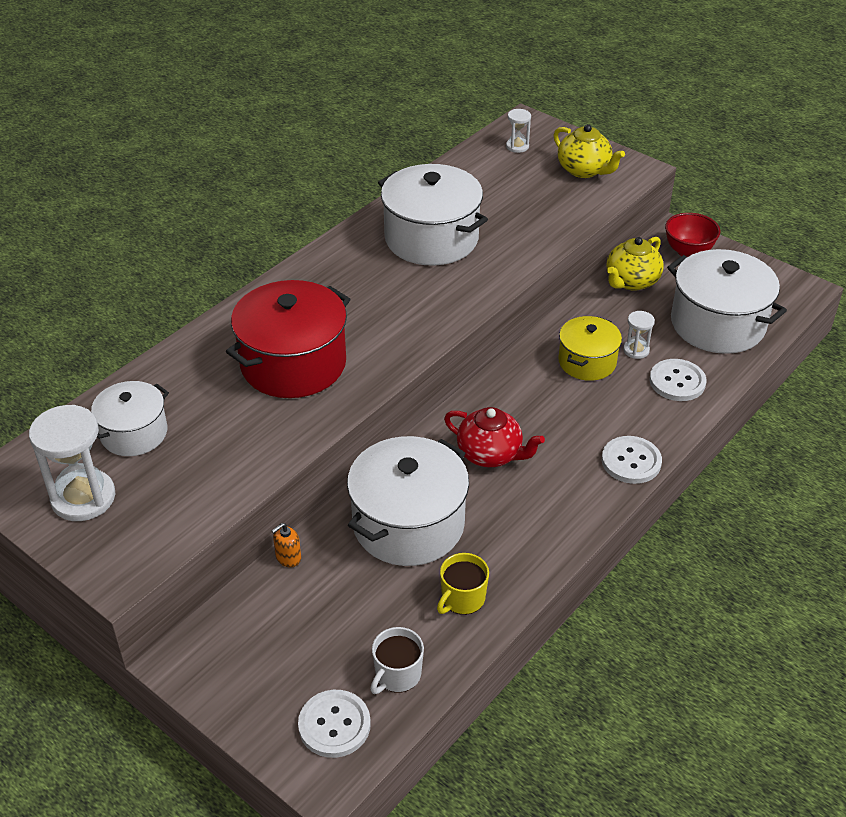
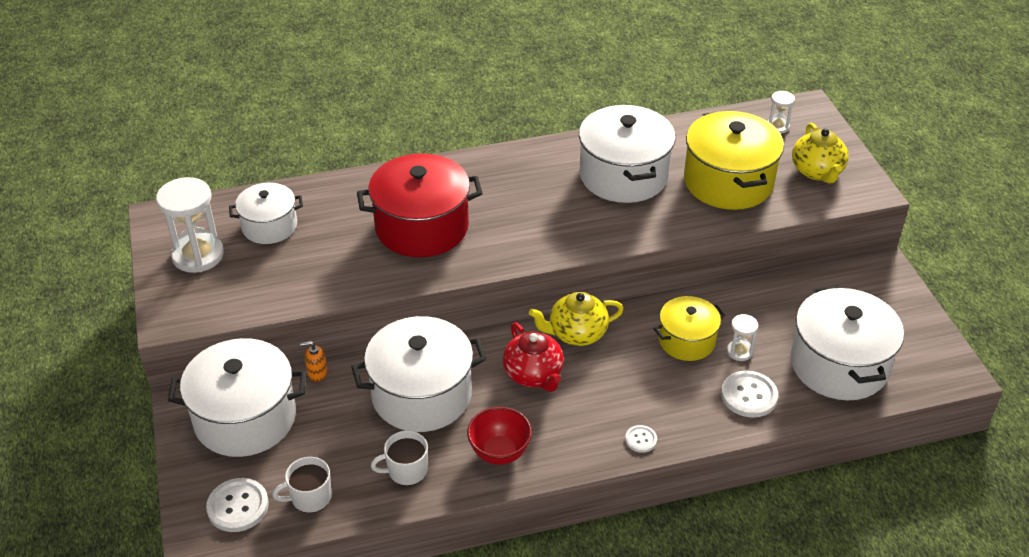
camera: 35 degrees right, 0 degrees up
yellow mug [437,553,489,615] -> white mug [371,430,428,486]
white button [602,436,662,484] -> white button [625,425,657,453], size x0.55
yellow teapot [607,237,664,291] -> yellow teapot moved to [529,292,624,346]
red bowl [665,213,720,257] -> red bowl moved to [467,407,532,465]
none -> white pot [168,338,306,457]
none -> yellow pot [684,111,784,210]

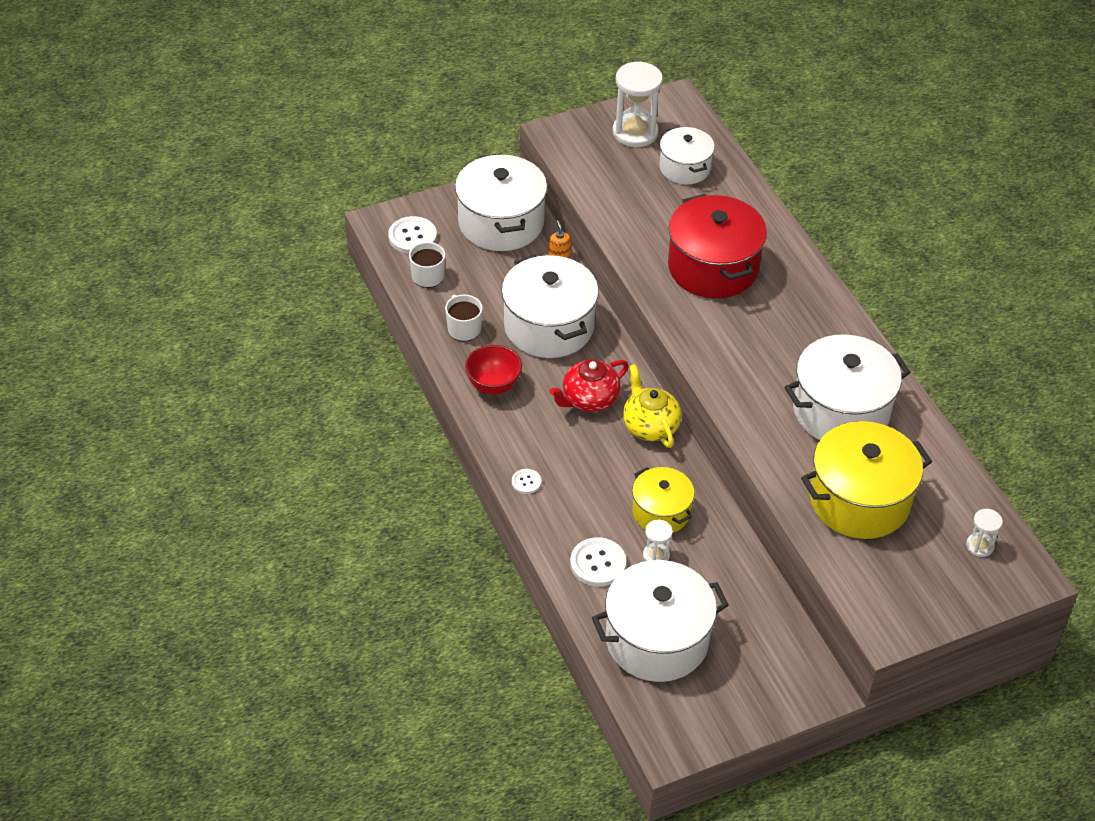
camera: 80 degrees right, 5 degrees up
yellow teapot [792,123,849,183] -> none

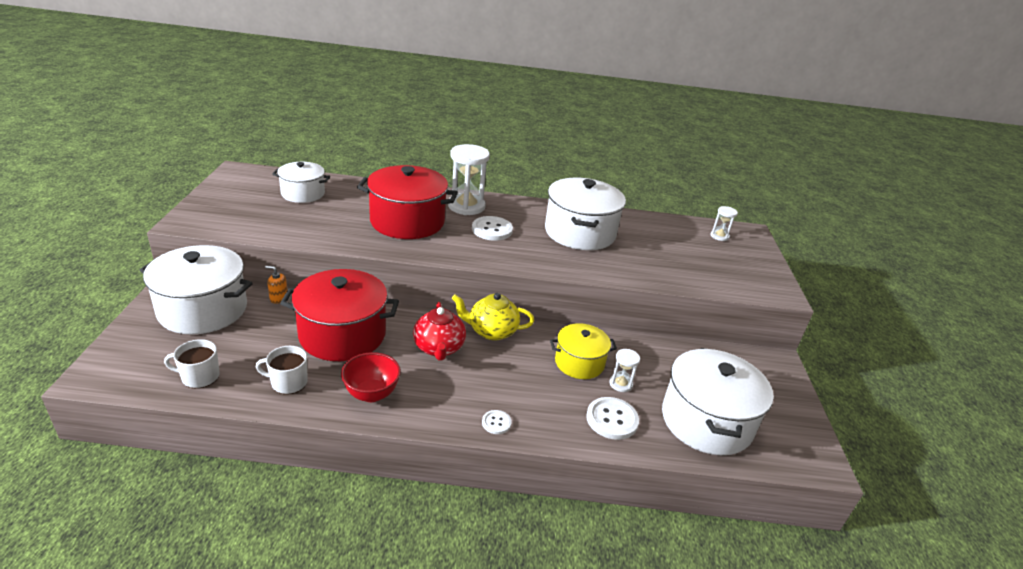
camera: 65 degrees left, 15 degrees down
white button [388,216,437,254] -> white button moved to [472,216,513,241]
white pot [502,254,599,358] -> red pot [280,269,399,361]
white hourglass [613,61,663,147] -> white hourglass moved to [448,144,490,215]
yellow pot [801,421,932,539] -> none

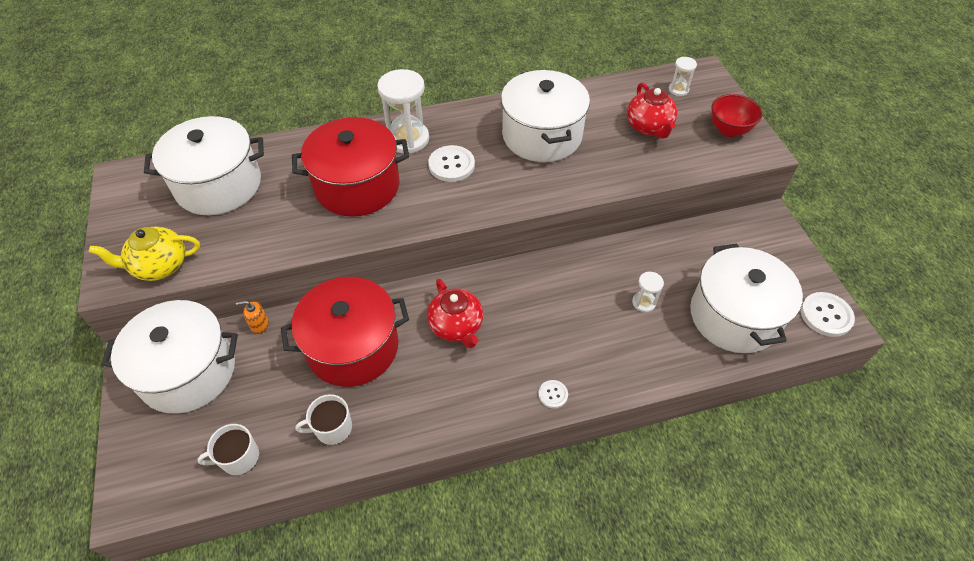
camera: 15 degrees left, 20 degrees up
white pot [272,162,330,203] -> white pot [144,116,264,215], size x1.68
red bowl [341,352,401,402] -> red bowl moved to [712,94,762,137]
yellow teapot [452,293,534,341] -> yellow teapot moved to [89,227,200,281]
yellow pot [550,323,617,379] -> none
white button [586,397,639,440] -> white button moved to [801,292,855,337]
none -> red teapot [627,82,677,139]

